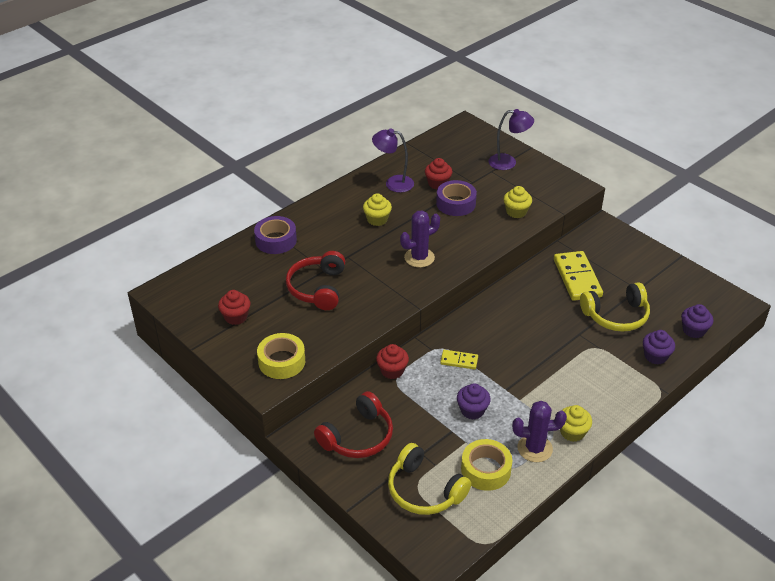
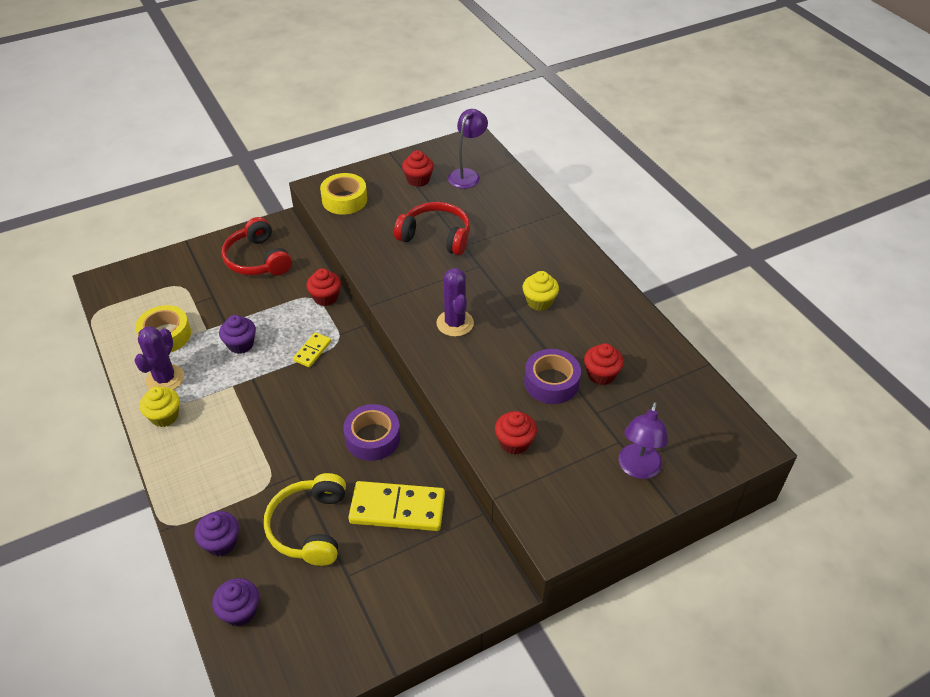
camera: 105 degrees right, 5 degrees up
purple tape [254,216,297,254] -> purple tape moved to [343,404,400,461]
purple lamp [372,128,414,193] -> purple lamp moved to [448,109,488,189]
yellow headphones [388,443,471,515] -> none
yellow cupcake [504,186,532,218] -> red cupcake [495,411,537,455]

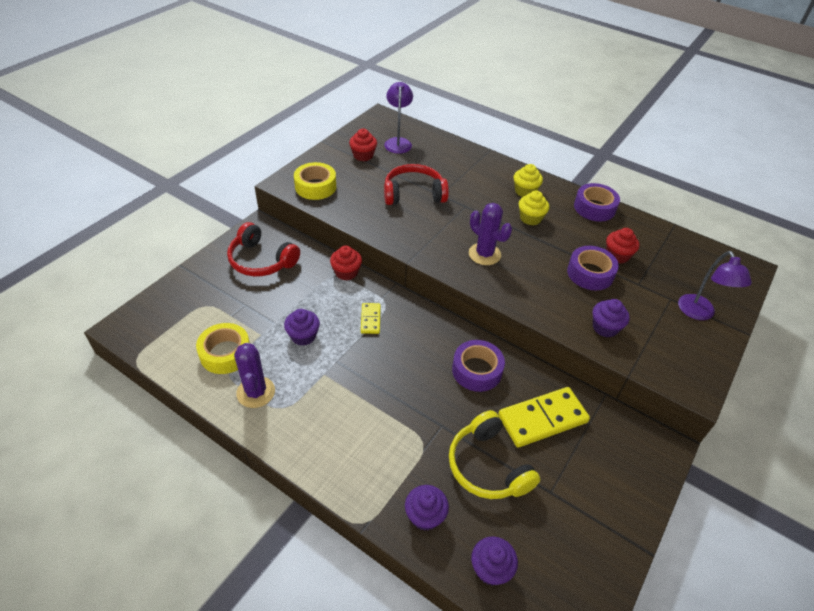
camera: 30 degrees left, 0 degrees up
yellow cupcake [140,386,180,427] -> yellow cupcake moved to [514,164,543,197]
red cupcake [495,411,537,455] -> purple cupcake [592,299,630,337]
none -> purple tape [574,183,620,222]

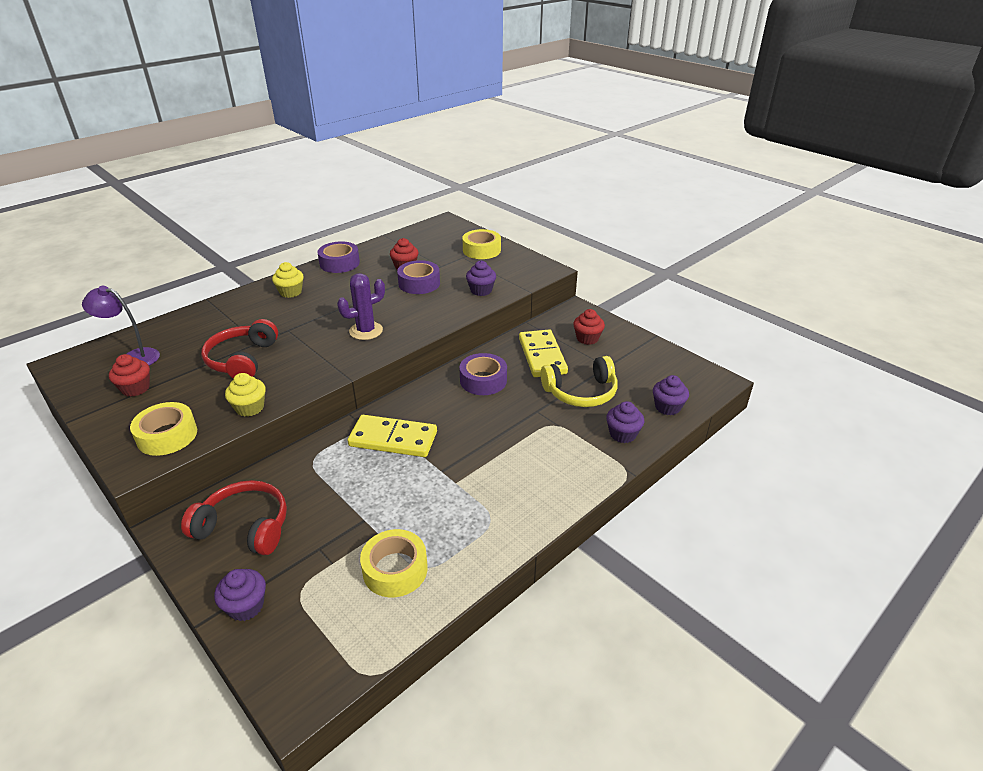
camera: 75 degrees left, 10 degrees down
red headphones [227,222,300,277] -> red headphones turned 120 degrees counterclockwise [181,480,287,555]
purple cactus [234,343,275,408] -> none
purple cupcake [284,309,320,346] -> purple cupcake moved to [214,569,266,621]
red cupcake [330,246,362,281] -> red cupcake moved to [573,309,605,345]
yellow domino [361,303,381,334] -> yellow domino [347,415,437,457], size x1.95
yellow cupcake [519,191,549,225] -> yellow cupcake moved to [225,373,266,417]
purple lamp [678,251,752,320] -> yellow tape [462,229,501,259]

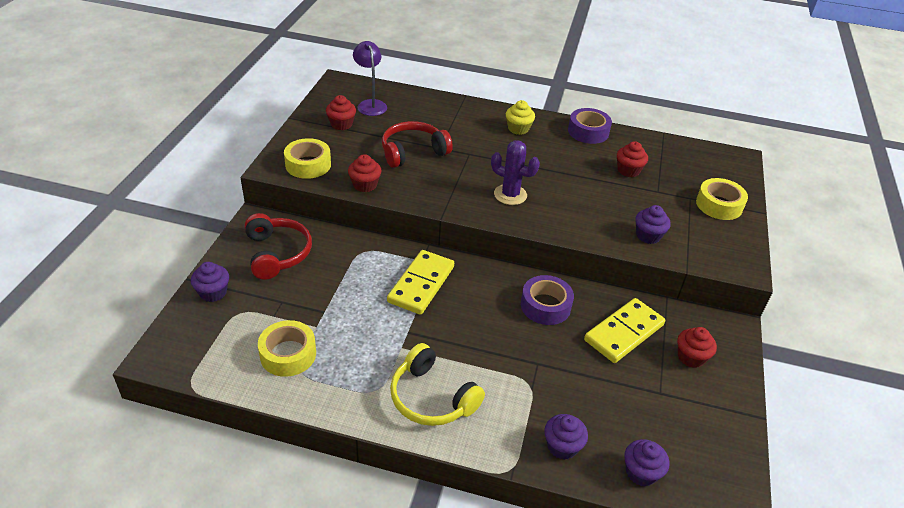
camera: 55 degrees right, 5 degrees up
yellow cupcake [225,373,266,417] -> red cupcake [348,154,382,192]
yellow domino [347,415,437,457] -> yellow domino turned 45 degrees clockwise [387,250,454,315]
purple tape [397,260,440,294] -> none
yellow headphones [541,356,618,407] -> yellow headphones moved to [390,343,485,426]

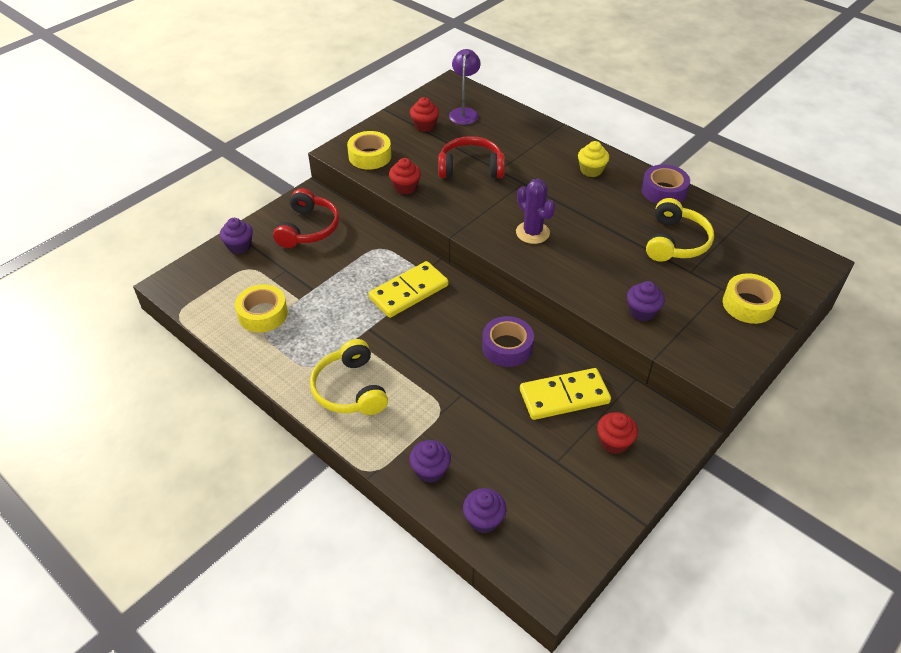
camera: 30 degrees right, 5 degrees up
red cupcake [617,141,648,177] -> yellow headphones [646,198,714,262]

